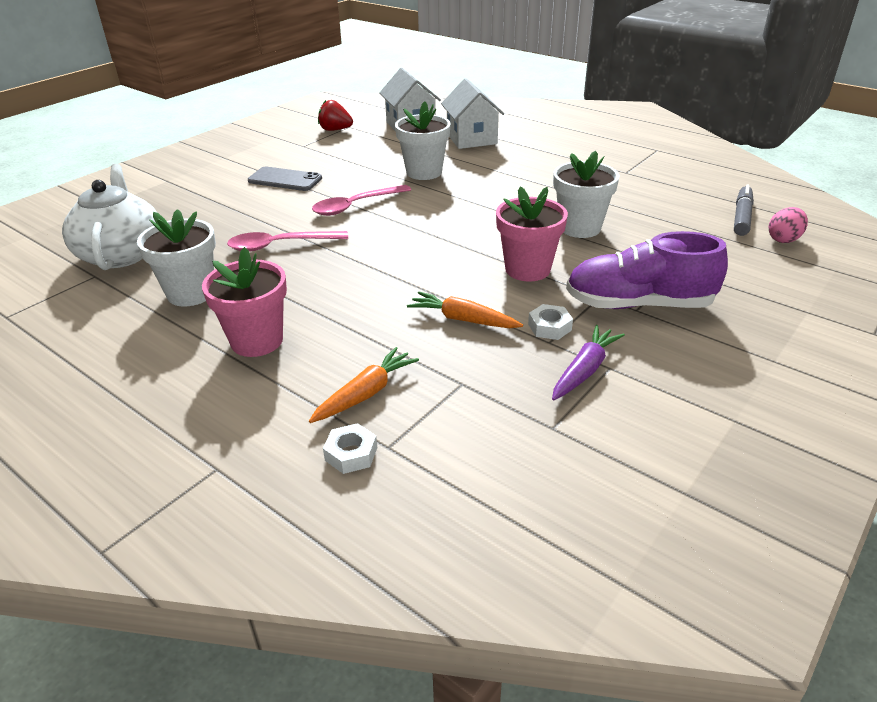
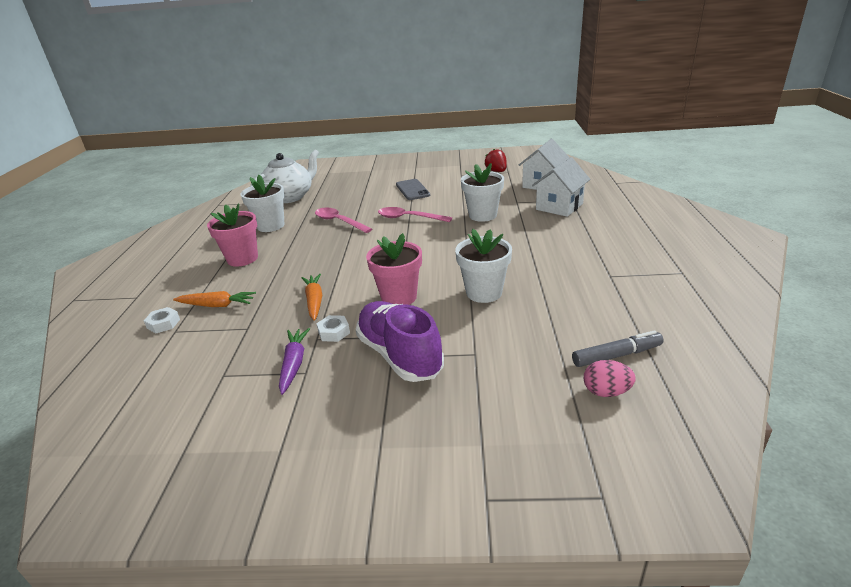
camera: 55 degrees right, 5 degrees down
purple carrot [552,325,625,400] -> purple carrot turned 90 degrees counterclockwise [279,328,310,395]

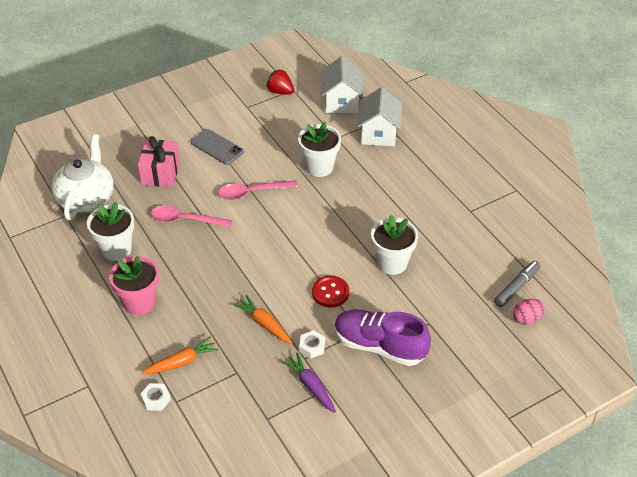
camera: 35 degrees left, 15 degrees up
pink flower pot [366,233,422,305] -> red button [312,276,349,308]
none -> pink gift [138,136,180,187]

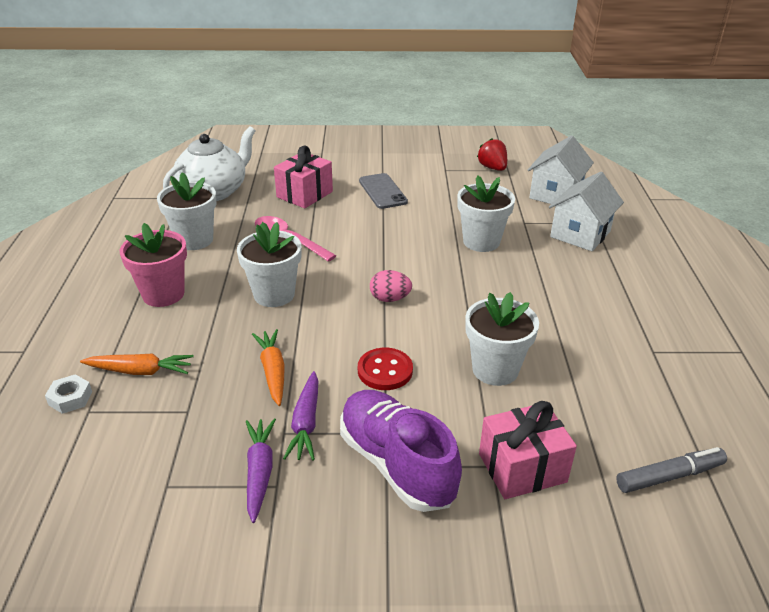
camera: 30 degrees right, 10 degrees down
pink spoon [218,180,298,200] -> none
white nut [299,330,325,358] -> purple carrot [283,371,318,460]
pink egg [513,299,545,325] -> pink egg moved to [370,270,412,302]
none -> white flower pot [237,222,301,307]
none -> pink gift [479,401,577,499]

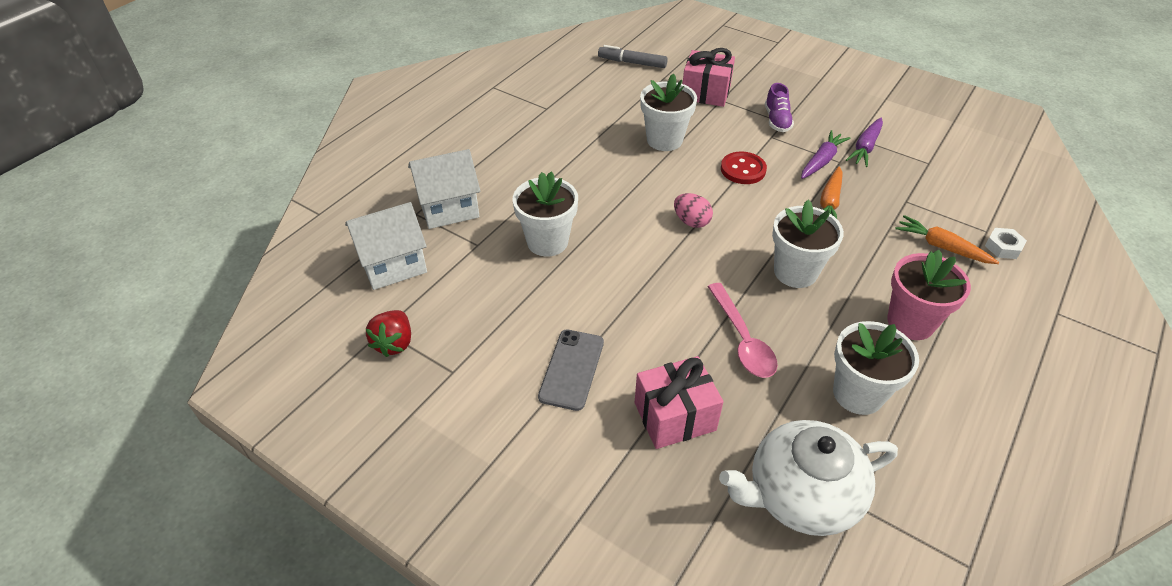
camera: 145 degrees left, 10 degrees up
purple shoe [340,390,462,512] -> purple shoe [765,83,794,132], size x0.53

